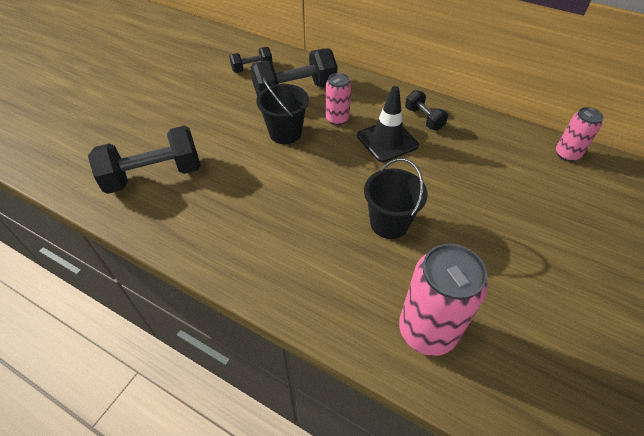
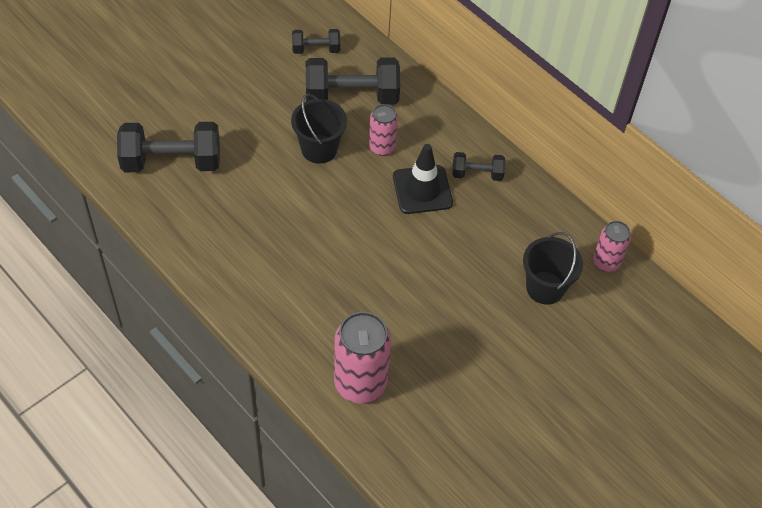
camera: 15 degrees right, 5 degrees up
black bucket [364,158,428,239] -> black bucket moved to [523,232,583,305]
black dumbbell [405,90,448,130] -> black dumbbell turned 75 degrees counterclockwise [452,152,505,181]

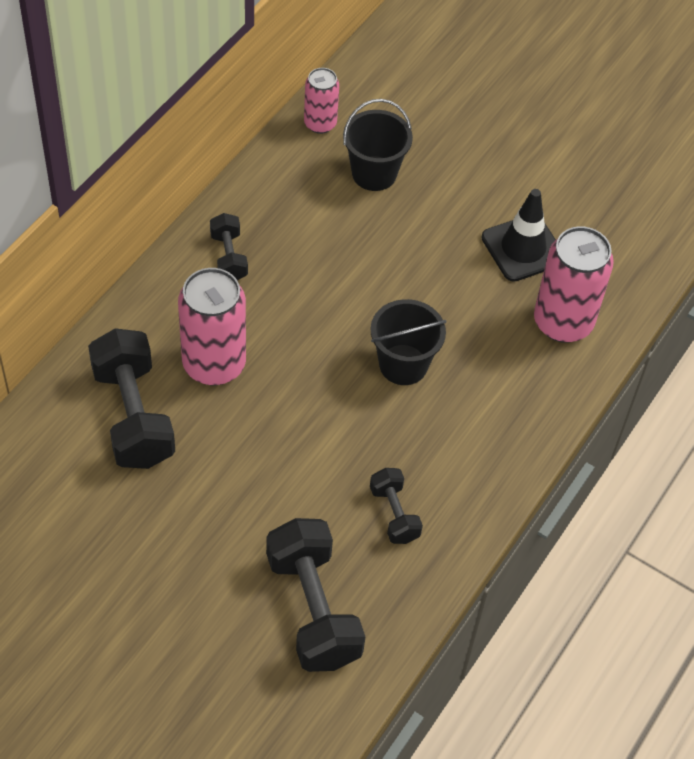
camera: 105 degrees left, 0 degrees up
black bucket [291,94,347,164] -> black bucket moved to [371,299,446,385]
black dumbbell [292,29,340,54] -> black dumbbell moved to [370,468,423,544]
pink can [369,104,398,156] -> pink can [178,268,246,385], size x1.73
black traffic cone [393,144,453,214] -> black traffic cone moved to [481,189,556,282]

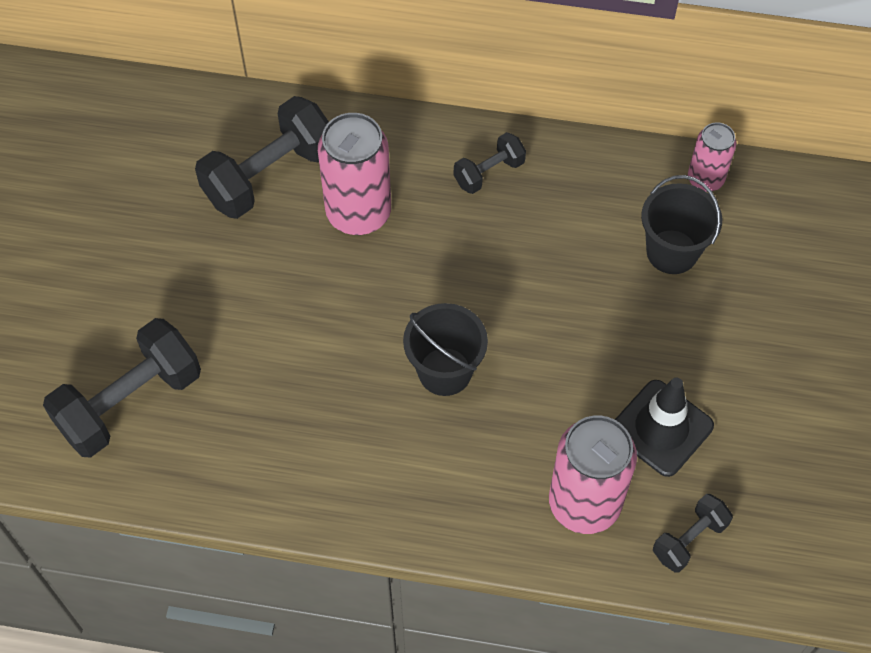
camera: 70 degrees right, 5 degrees up
black dumbbell [370,468,423,544] -> black dumbbell moved to [653,494,733,573]

